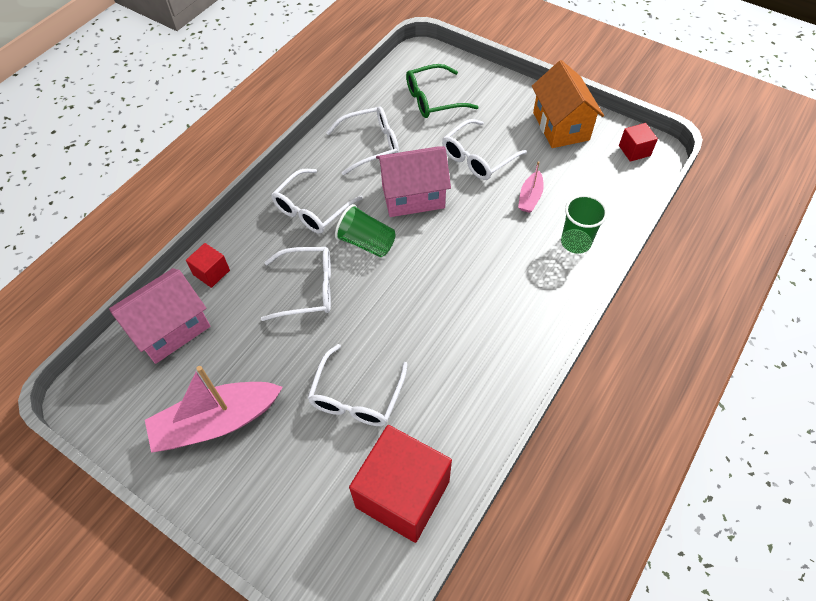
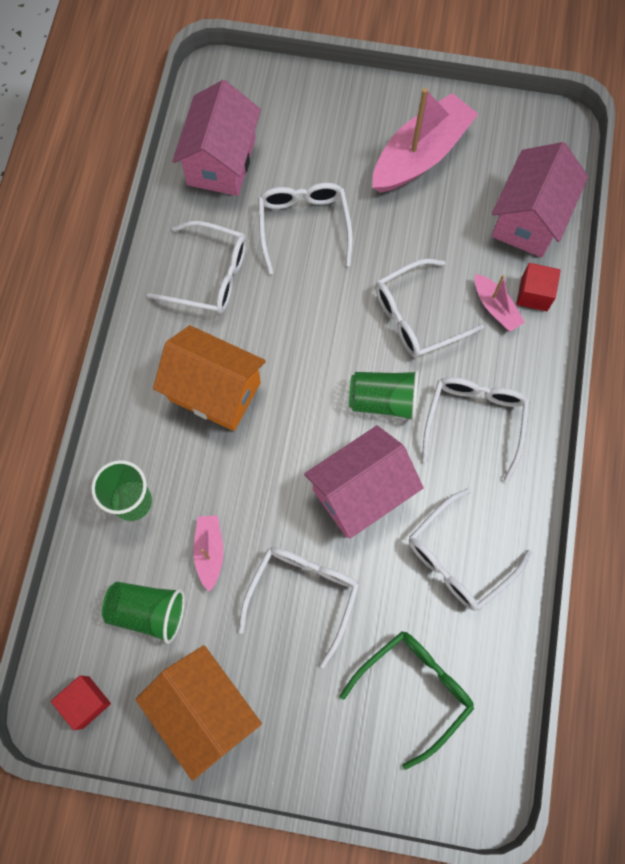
camera: 155 degrees right, 15 degrees up
red cube [349,425,452,543] -> pink house [172,80,261,196]
none -> green cup [102,582,185,644]
none -> white glasses [147,221,247,314]
none -> orange house [153,325,266,431]
none -> pink boat [475,274,525,332]

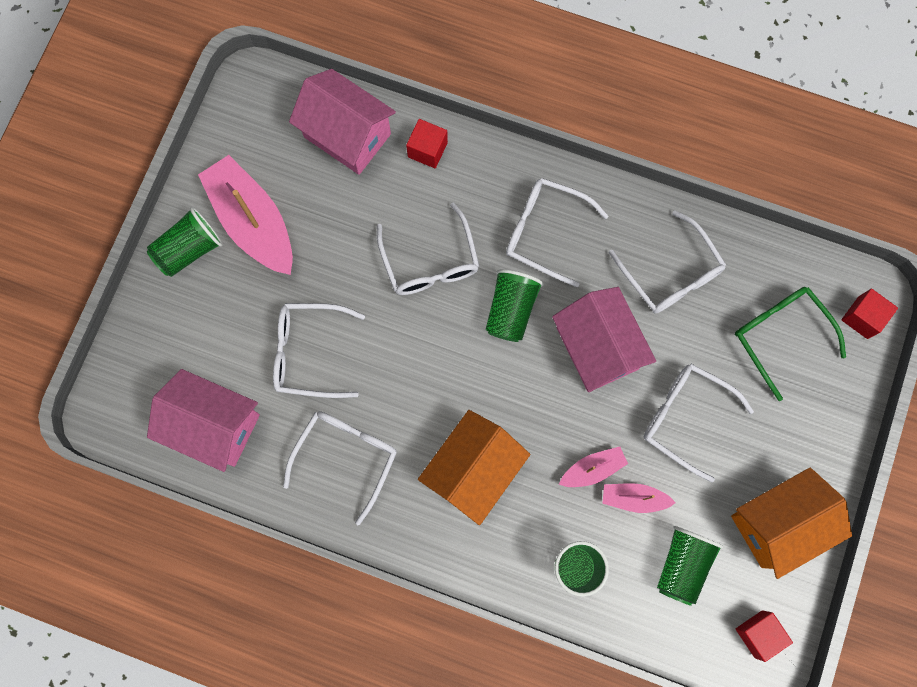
camera: 80 degrees left, 5 degrees up
pink boat [475,274,525,332] -> pink boat moved to [559,447,628,487]
none -> green cup [147,207,223,277]
none -> red cube [841,289,898,339]

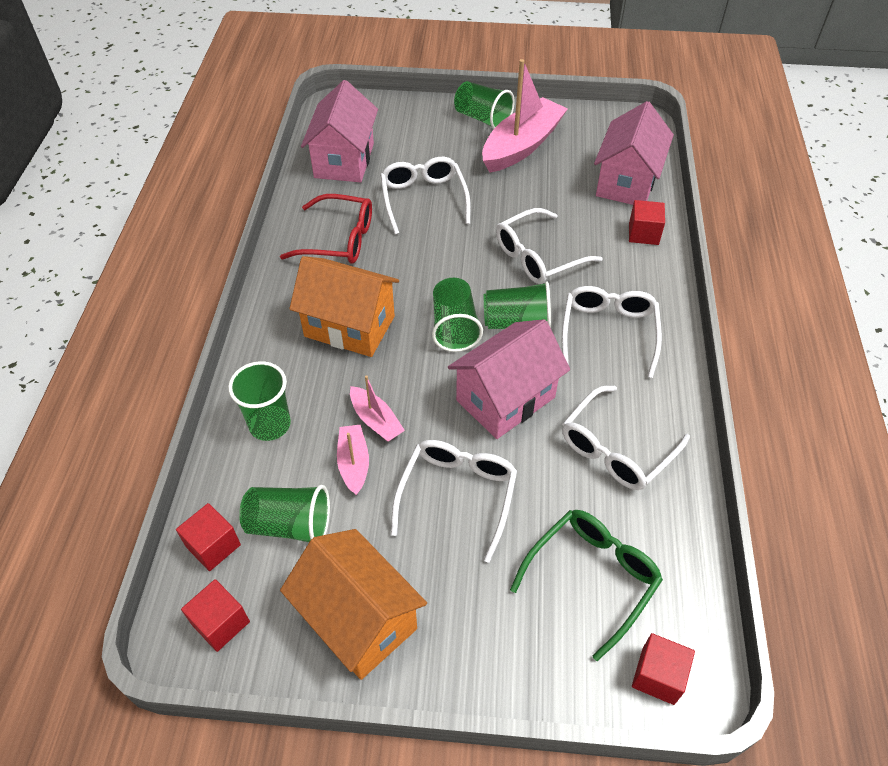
camera: 75 degrees right, 25 degrees down
white glasses [283,411,397,525] -> red glasses [280,194,372,264]
none -> red cube [176,503,241,571]
none -> green cup [432,278,483,352]

